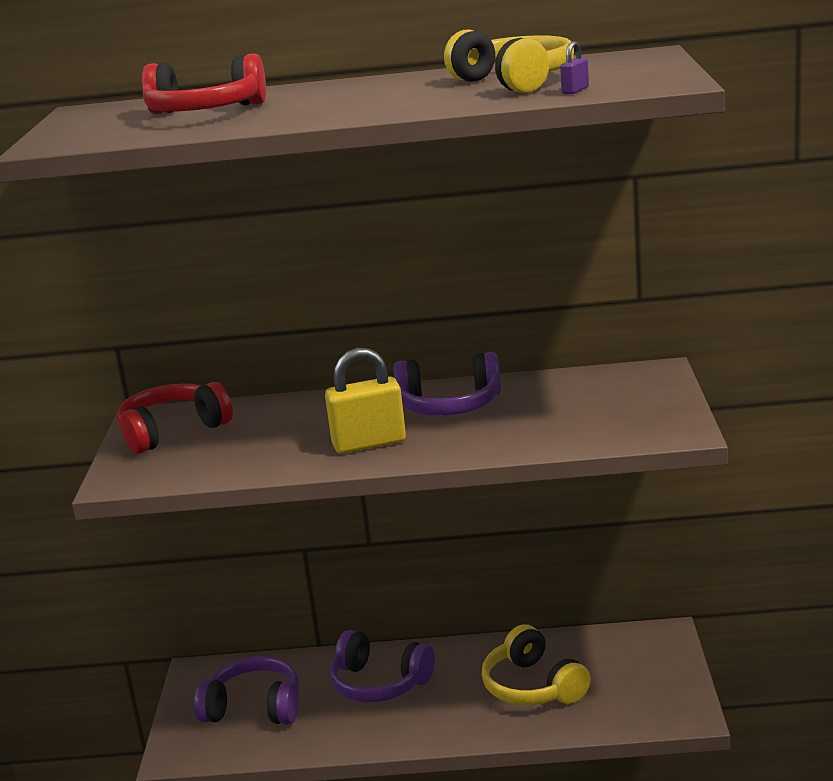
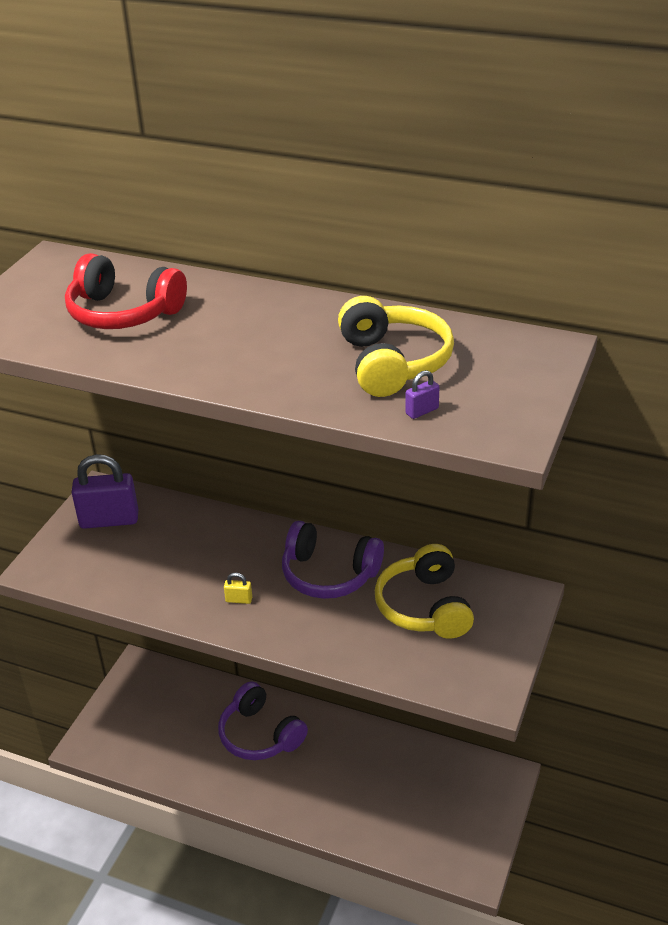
camera: 20 degrees right, 15 degrees up
red headphones [117,382,233,454] -> purple padlock [71,454,138,529]
purple headphones [194,656,299,724] -> none
yellow padlock [325,348,406,454] -> yellow padlock [224,573,252,604], size x0.41
yellow headphones [482,624,591,705] -> yellow headphones moved to [375,544,474,639]

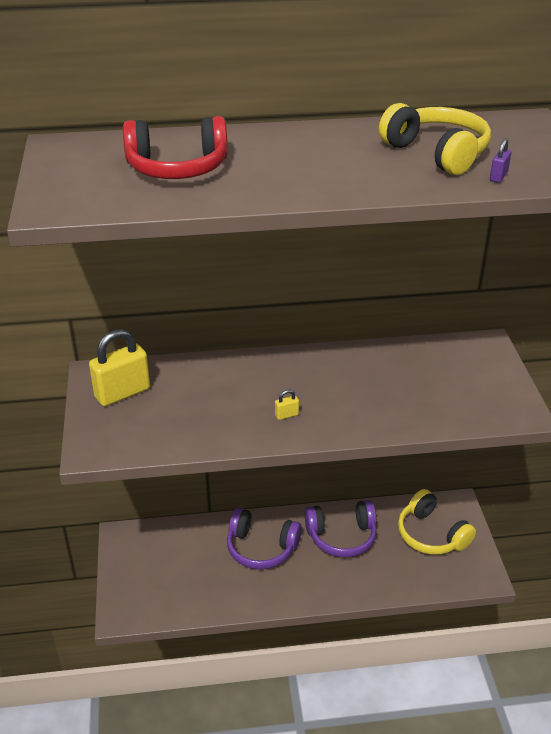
camera: 30 degrees left, 0 degrees up
purple padlock [71,454,138,529] -> yellow padlock [89,329,150,406]
purple headphones [282,521,384,599] -> purple headphones moved to [305,500,377,557]
yellow headphones [375,544,474,639] -> yellow headphones moved to [398,489,476,555]

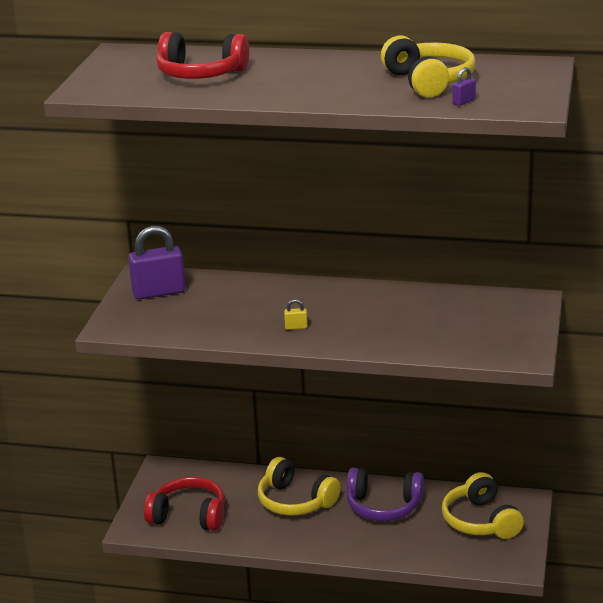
camera: 20 degrees right, 10 degrees down
yellow padlock [89,329,150,406] -> purple padlock [128,226,185,299]
purple headphones [227,508,302,569] -> yellow headphones [258,457,341,516]
none -> red headphones [144,477,225,531]

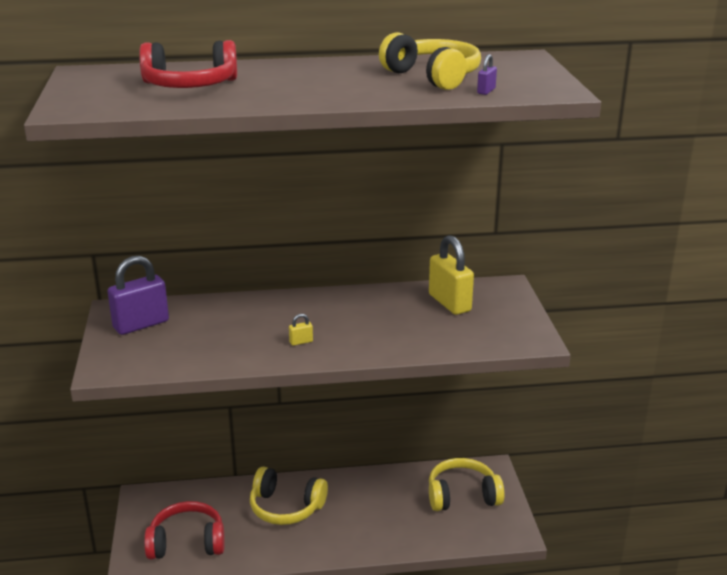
camera: 20 degrees left, 0 degrees up
purple headphones [347,468,424,521] -> none
yellow headphones [442,472,524,539] -> yellow headphones turned 120 degrees clockwise [429,458,505,511]
none -> yellow padlock [429,235,474,315]

